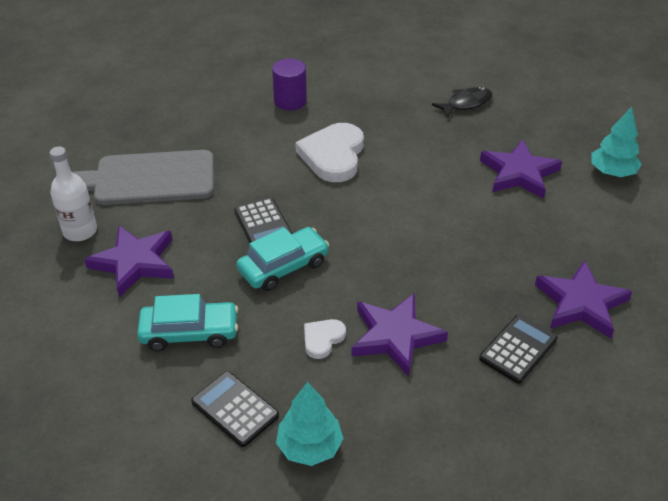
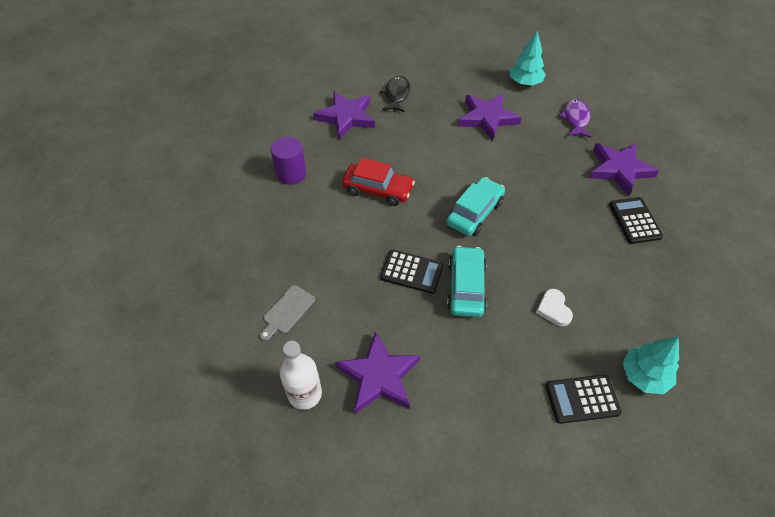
camera: 50 degrees left, 10 degrees up
grey cutting board [72,150,214,205] -> grey cutting board [260,285,315,341], size x0.44
turquoise car [137,294,238,351] -> turquoise car moved to [446,177,505,236]
white heart [295,123,364,182] -> red car [342,158,415,206]
purple star [351,293,448,377] -> purple star moved to [313,91,375,139]
none -> purple fish [559,99,591,138]

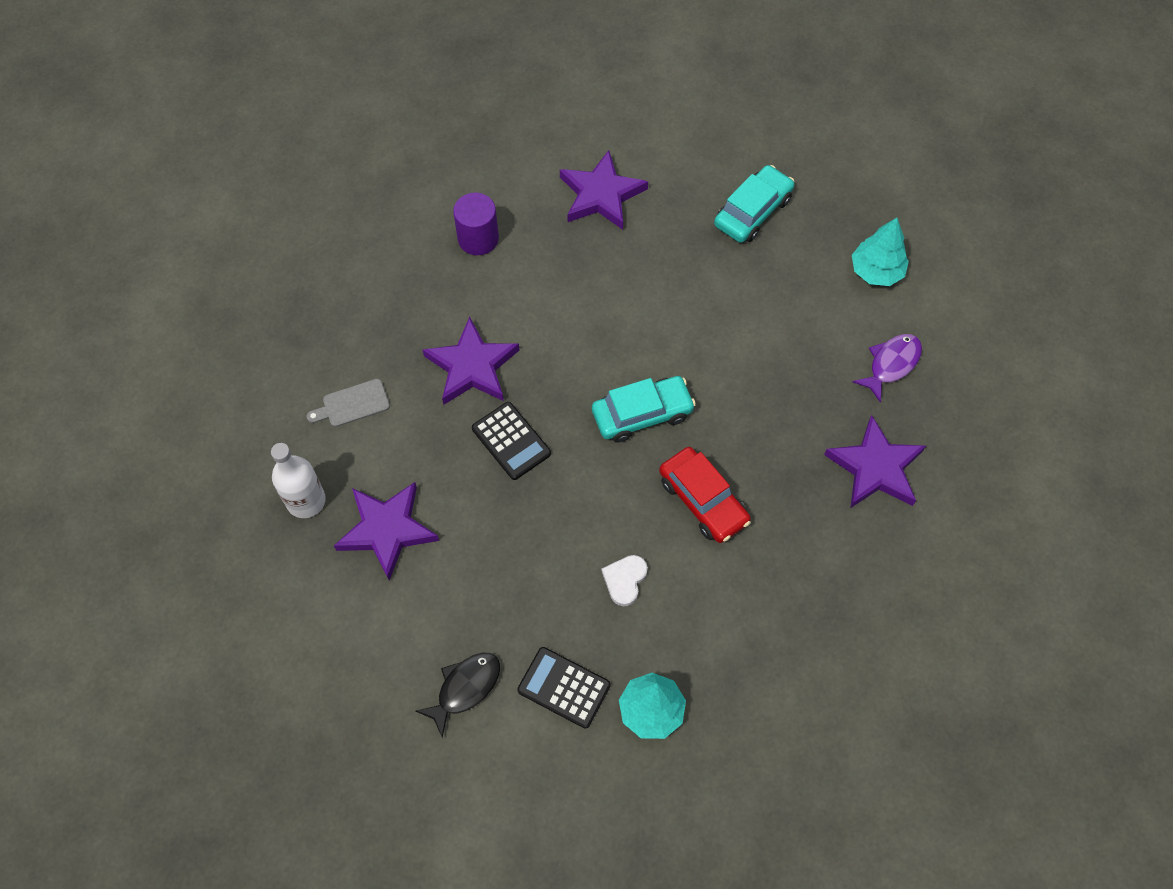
camera: 35 degrees right, 10 degrees up
red car [342,158,415,206] -> red car moved to [659,447,751,543]
black fish [380,76,410,112] -> black fish moved to [416,653,500,738]
turquoise car [447,246,487,317] -> turquoise car moved to [714,165,794,243]
purple star [458,94,522,141] -> purple star moved to [423,317,519,405]
black calculator [609,197,663,244] -> none

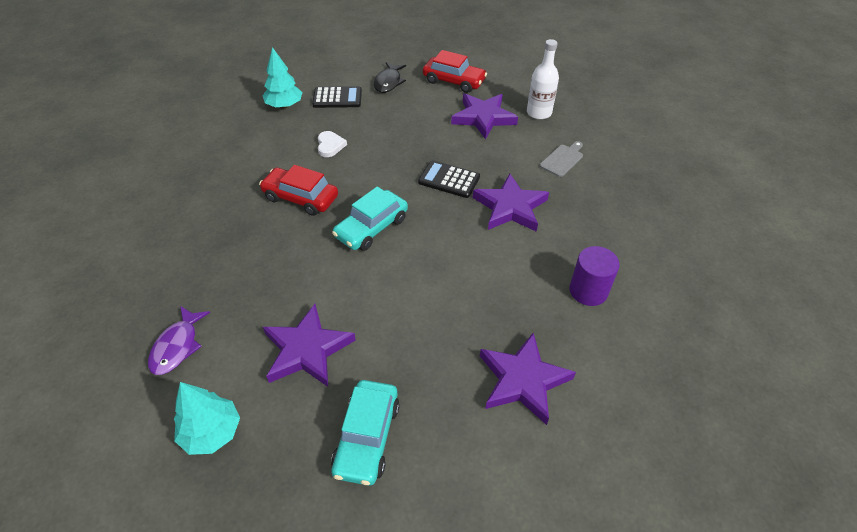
camera: 150 degrees right, 15 degrees down
purple star [824,415,926,508] -> purple star moved to [263,304,356,387]
none -> red car [423,50,487,93]

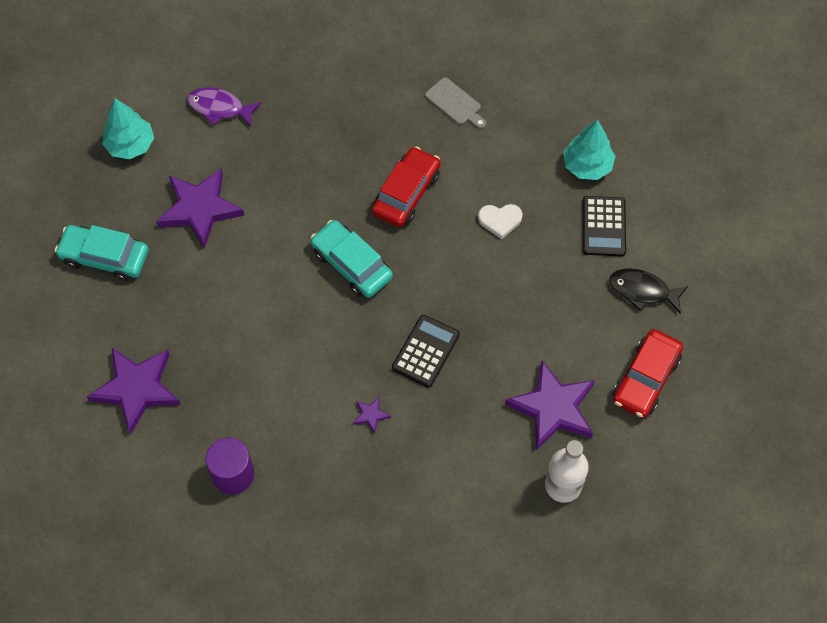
camera: 95 degrees right, 15 degrees up
purple star [473,174,549,232] -> purple star [353,397,391,434], size x0.41
grey cutting board [540,141,583,177] -> grey cutting board moved to [425,77,486,129]

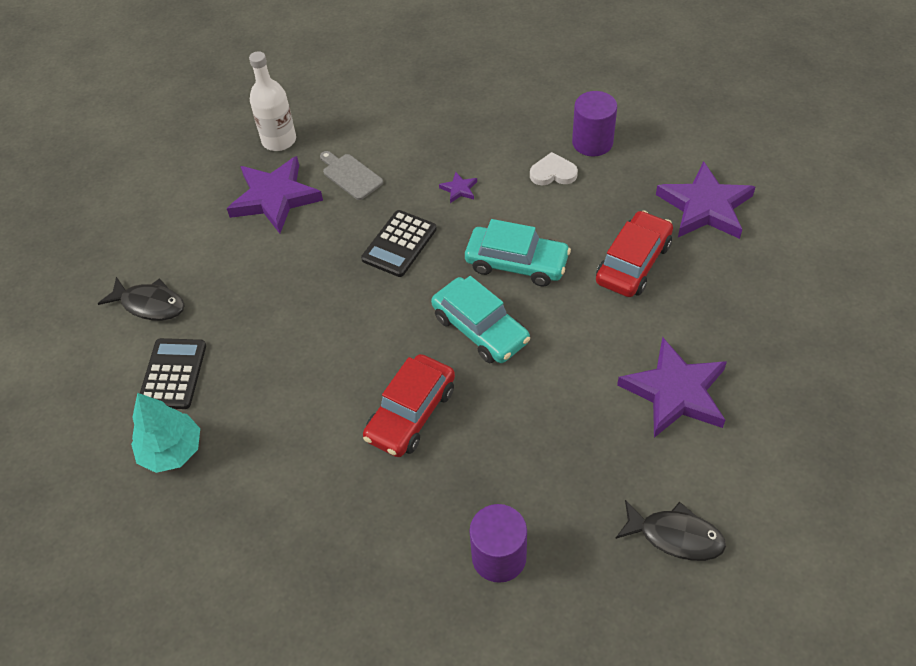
camera: 175 degrees left, 10 degrees down
turquoise car [55,225,149,281] -> turquoise car moved to [465,219,571,287]
turquoise tree [102,98,154,159] -> none
purple fish [187,87,261,126] -> black fish [615,500,726,561]
grey cutting board [425,77,486,129] -> grey cutting board moved to [320,151,383,200]
white heart [478,204,523,239] -> white heart moved to [530,152,578,185]
red car [613,329,683,418] -> red car moved to [596,210,673,297]
none -> purple cylinder [469,504,527,583]

